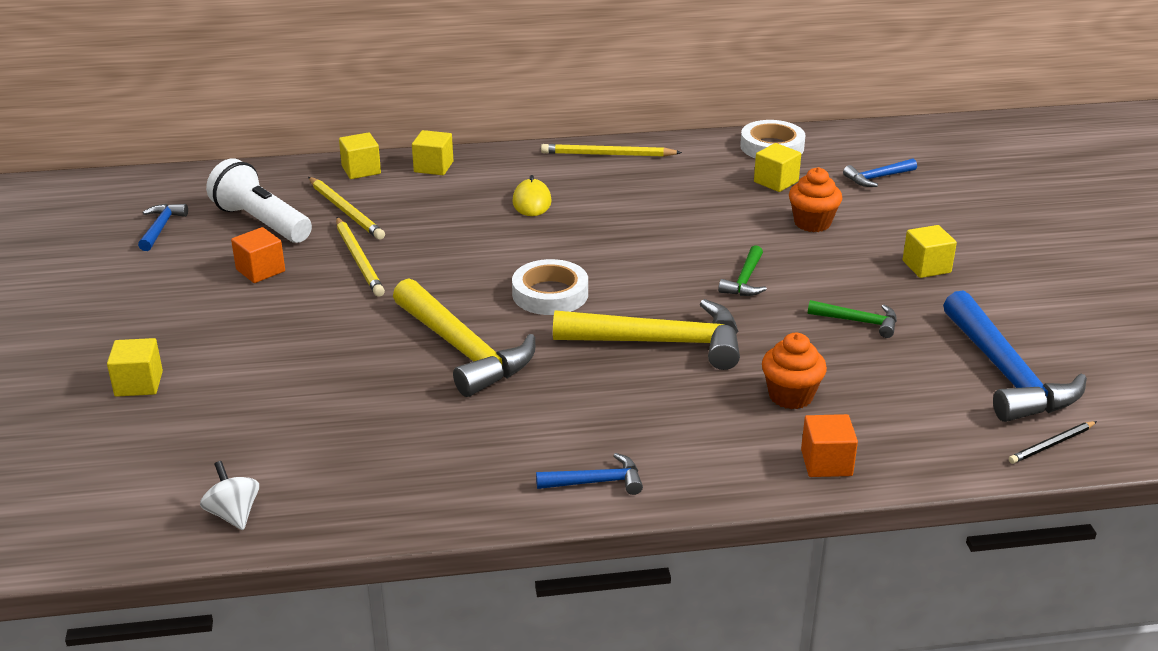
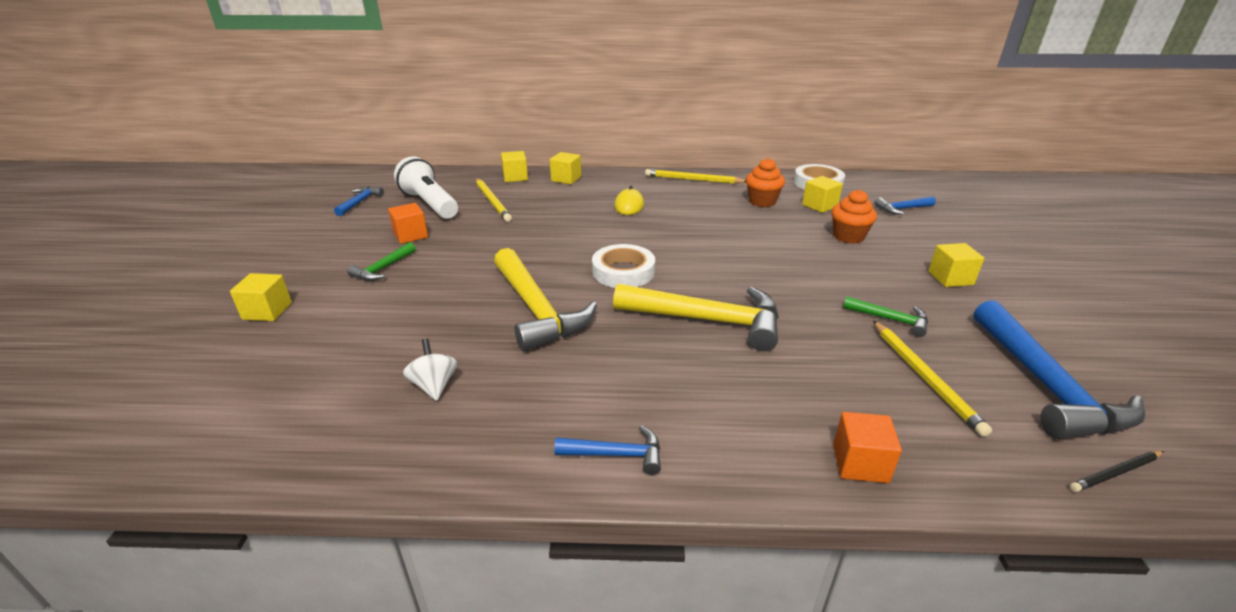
camera: 10 degrees right, 0 degrees up
white spinning top [200,461,259,530] -> white spinning top moved to [403,338,457,401]
yellow pencil [336,217,385,297] -> yellow pencil moved to [873,321,992,437]
green hammer [718,245,767,296] -> green hammer moved to [347,242,416,281]
orange cupcake [762,333,827,409] -> orange cupcake moved to [746,158,785,207]

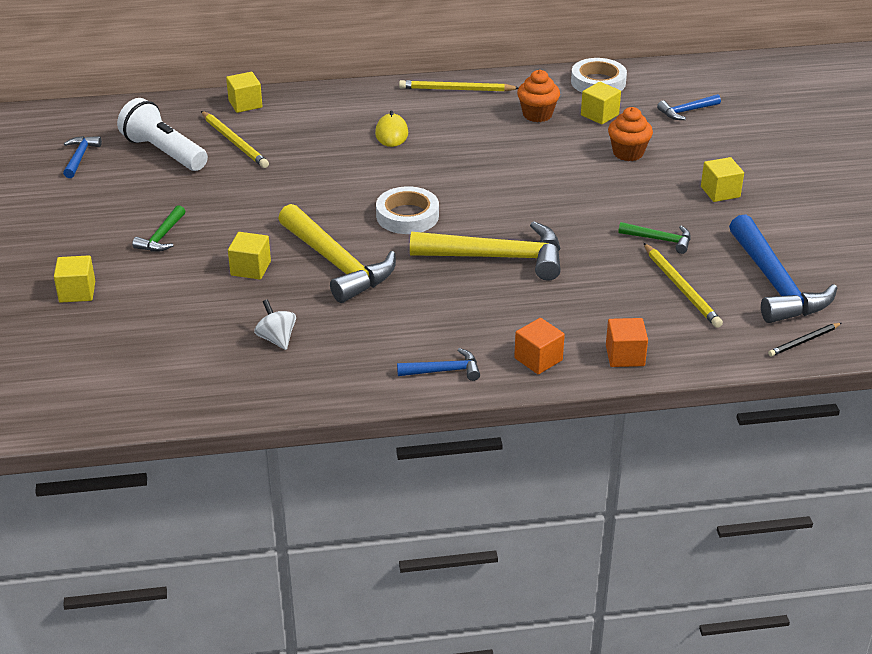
camera: 10 degrees left, 5 degrees up
orange cube [388,203,428,244] -> orange cube moved to [514,318,565,374]
yellow cube [550,152,581,184] -> yellow cube moved to [228,232,271,279]

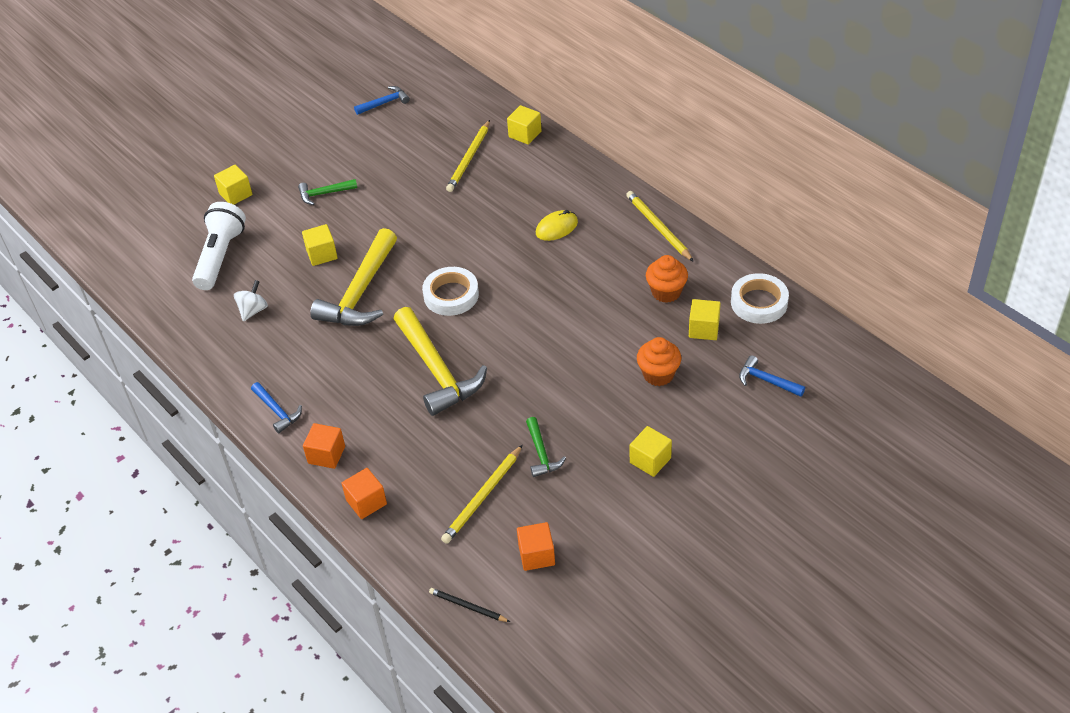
camera: 60 degrees right, 10 degrees up
white flashlight [117,98,208,171] -> white flashlight moved to [192,202,246,290]
blue hammer [729,214,837,323] -> orange cube [517,522,555,571]

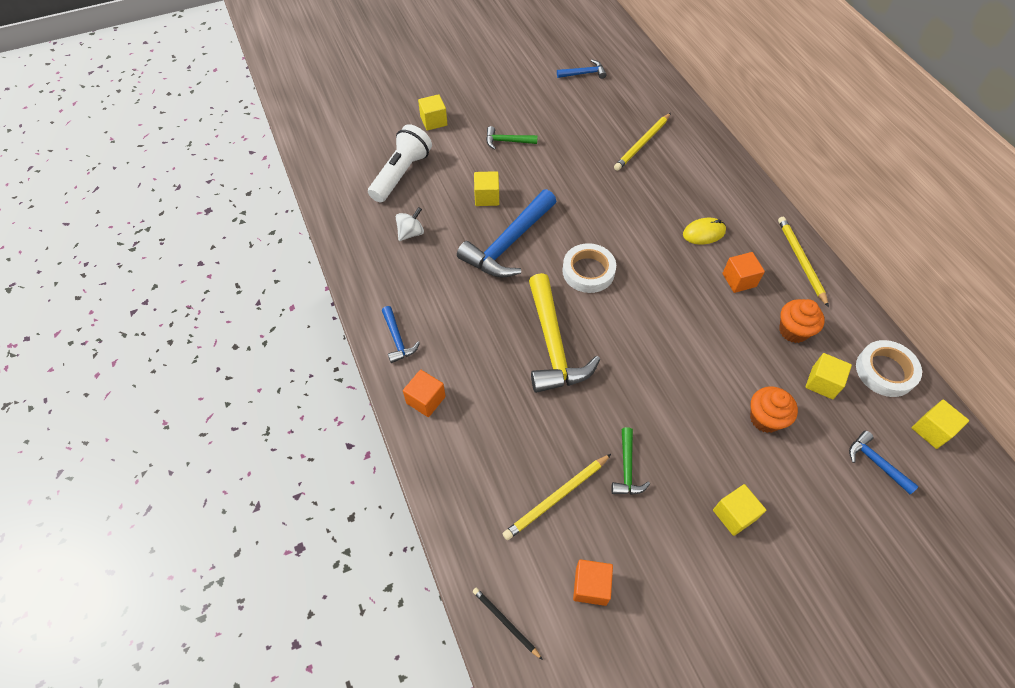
camera: 15 degrees right, 10 degrees up
yellow hammer [310,228,397,326] -> blue hammer [457,189,556,278]
orange cube [341,468,387,519] -> orange cube moved to [723,252,765,293]
yellow cube [507,105,542,145] -> yellow cube moved to [912,400,969,449]

